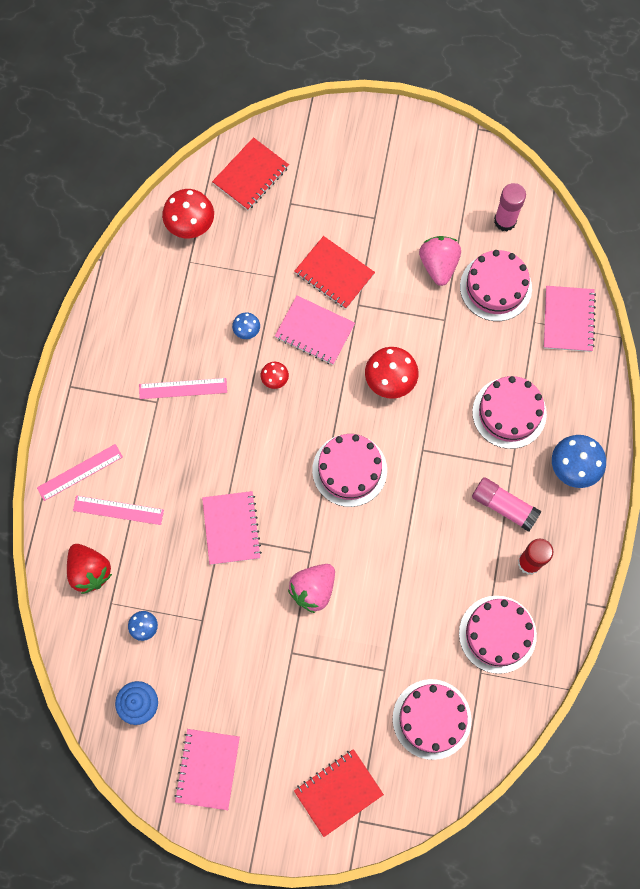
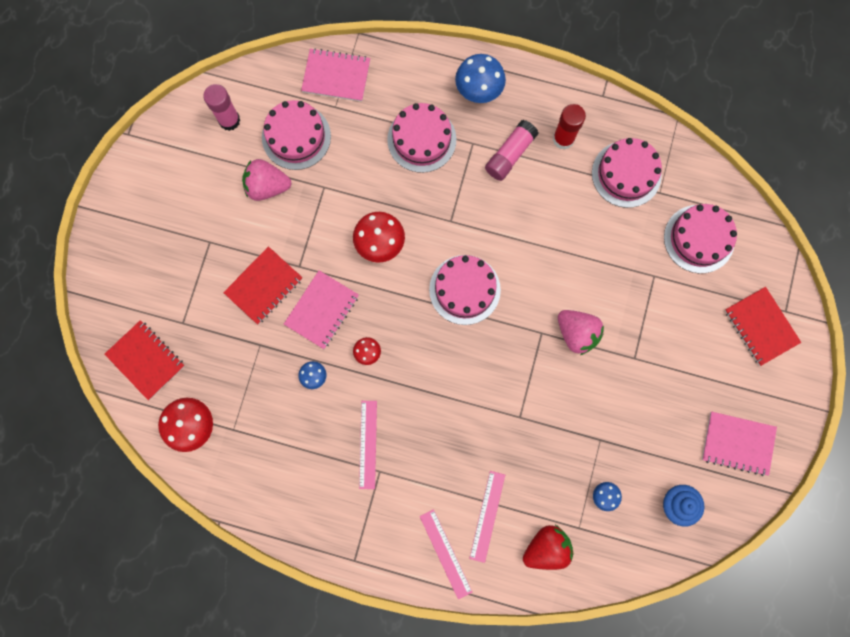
camera: 85 degrees left, 5 degrees up
pink notebook [202,491,262,565] -> none

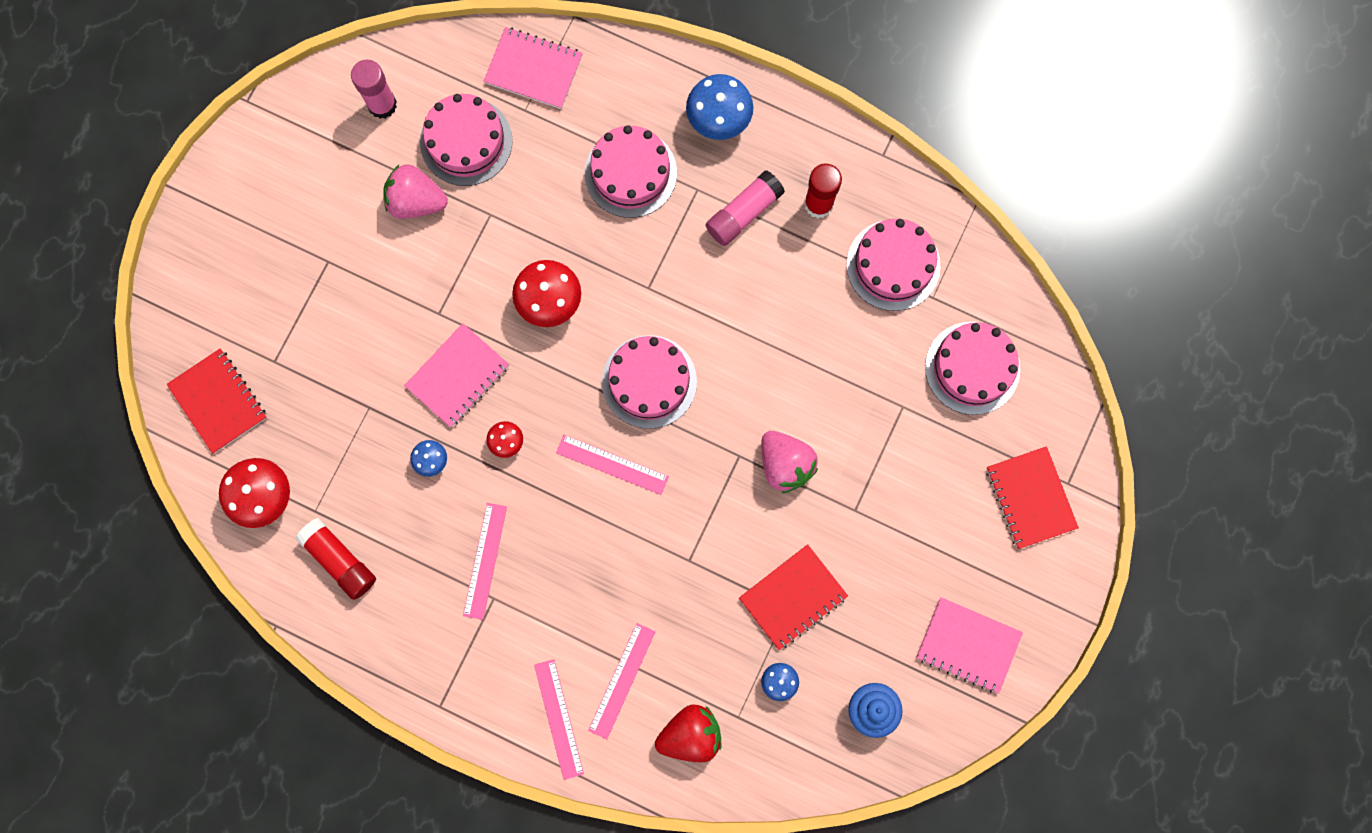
camera: 10 degrees right, 0 degrees up
red notebook [223,246,303,325] -> red notebook moved to [739,544,848,650]
none -> red glue stick [295,518,376,600]
none -> pink ruler [556,435,669,495]

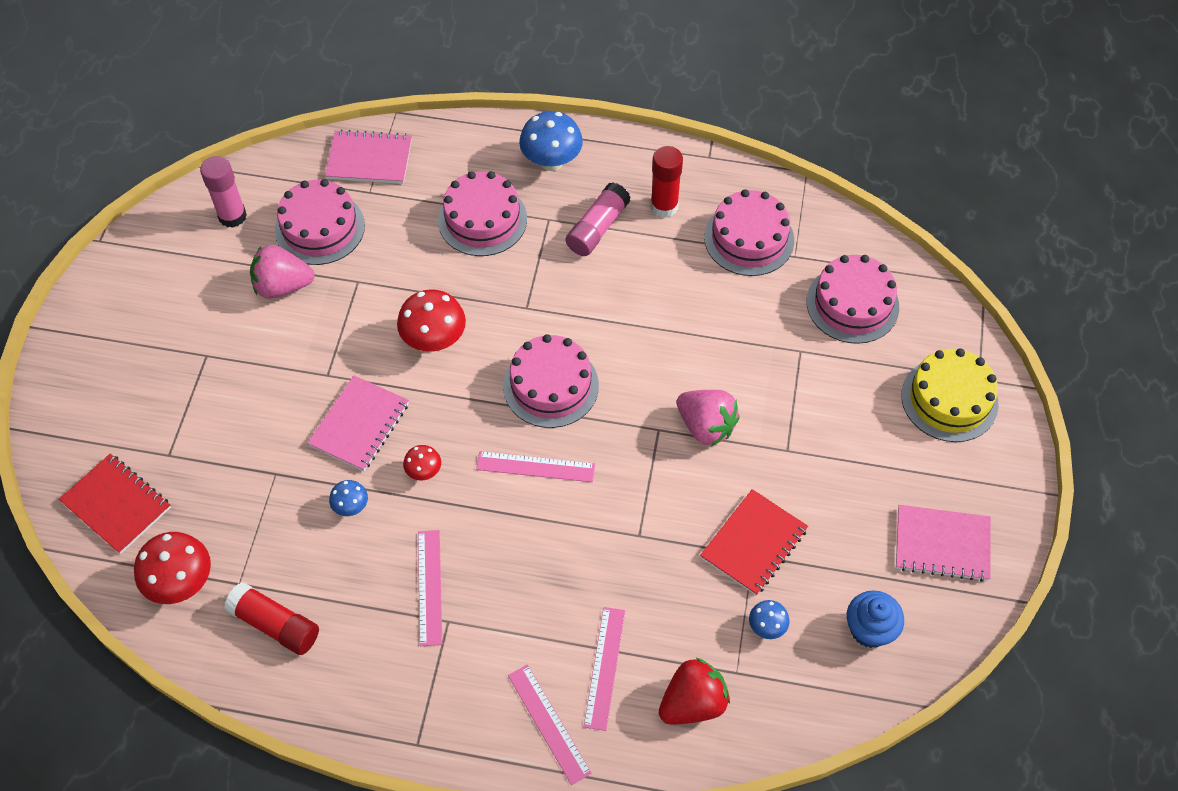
camera: 15 degrees left, 20 degrees down
red notebook [986,446,1079,549] -> yellow cake [901,348,999,442]

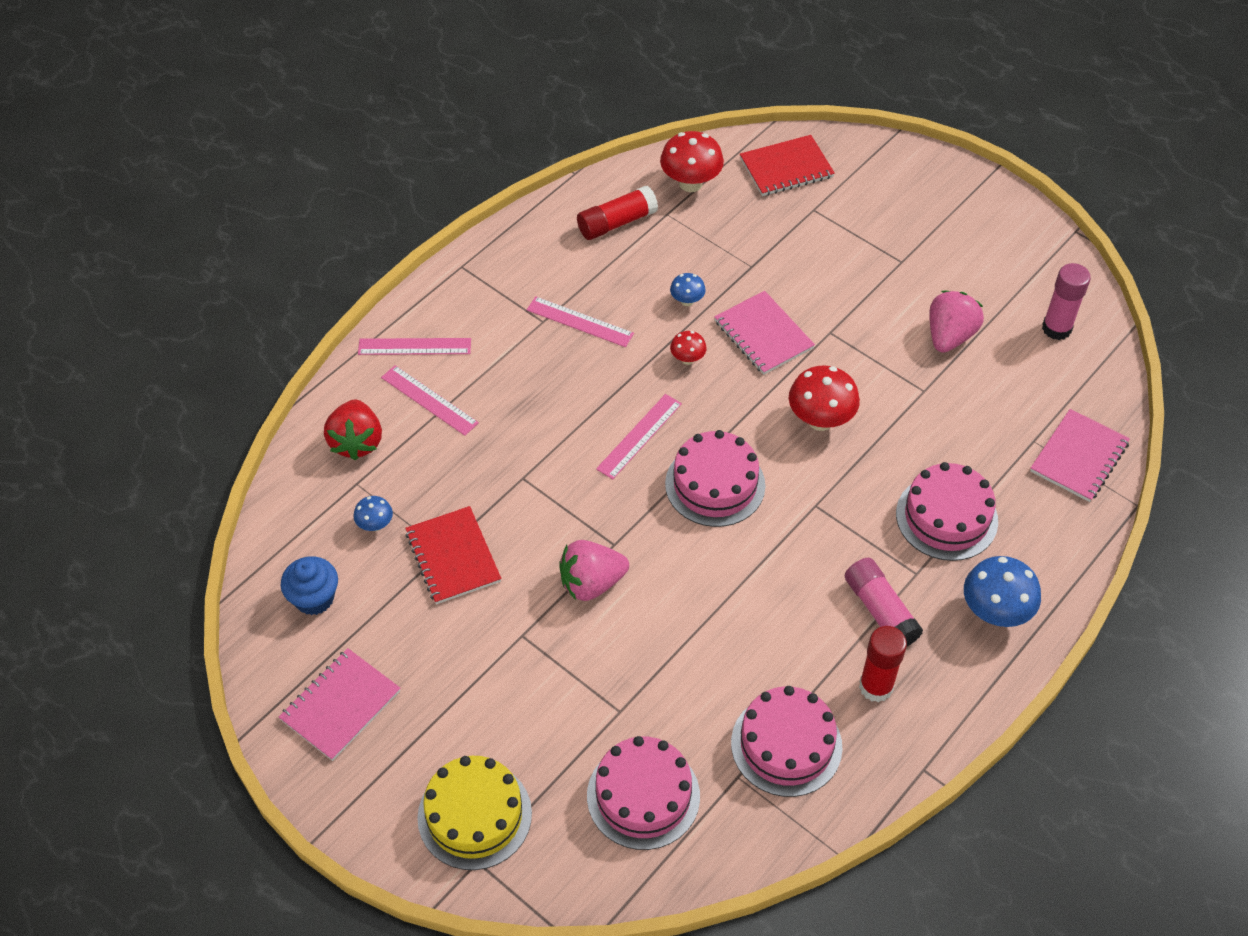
camera: 120 degrees right, 5 degrees down
pink cake [275,179,365,265] -> none

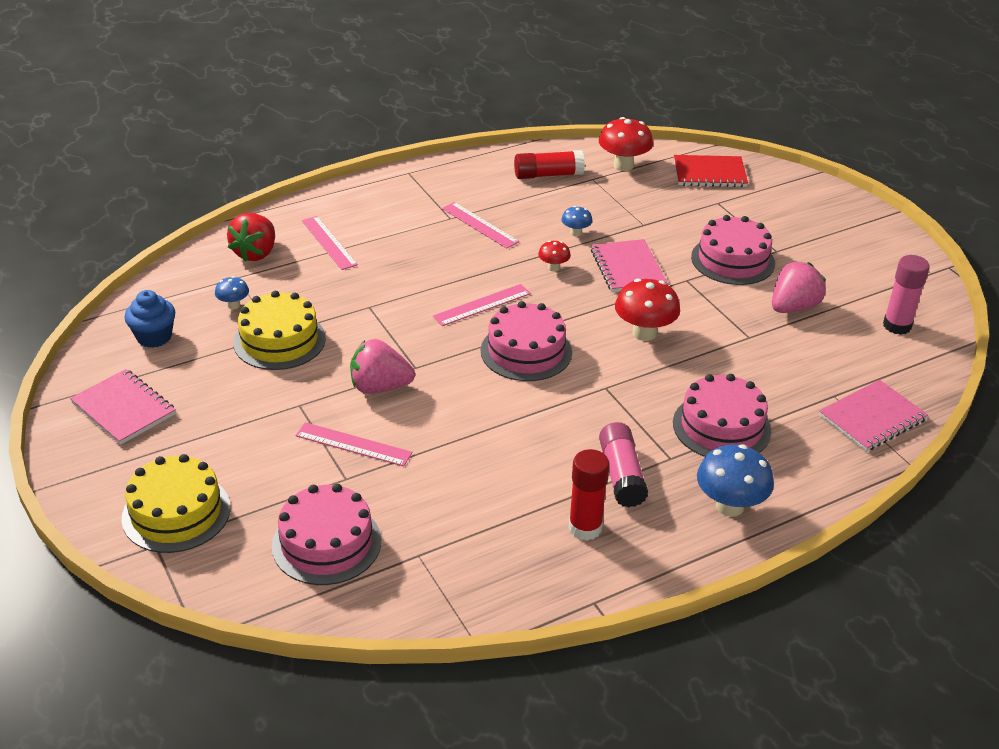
camera: 20 degrees right, 15 degrees down
pink notebook [279,648,401,761] -> pink notebook turned 75 degrees clockwise [70,369,176,445]
pink ruler [358,338,471,355] -> pink ruler moved to [295,422,412,467]
red notebook [405,506,501,604] -> yellow cake [233,291,326,370]
pink cake [731,686,843,797] -> pink cake moved to [691,215,775,285]

